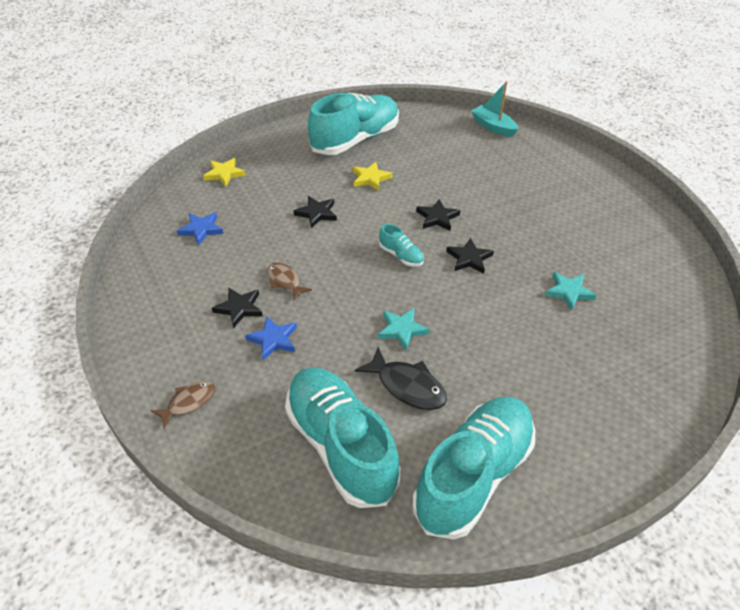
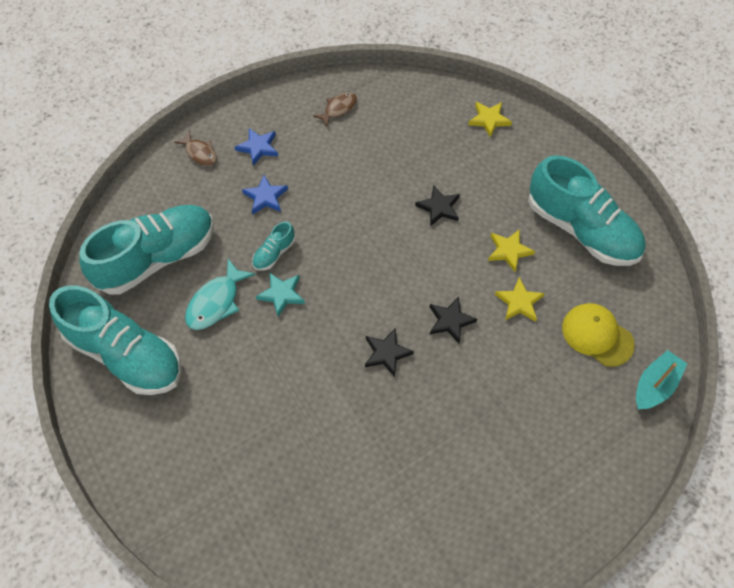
camera: 85 degrees right, 15 degrees up
blue star [177,212,223,245] -> blue star moved to [235,128,278,166]
black star [212,287,263,328] -> none
brown fish [267,263,312,301] -> brown fish moved to [313,92,357,127]
black fish [355,347,447,410] -> turquoise fish [185,259,255,330]
turquoise shoe [379,224,424,267] -> turquoise shoe moved to [252,222,295,271]
turquoise star [545,272,597,311] -> none
none -> yellow star [495,277,545,322]
none -> yellow cap [562,303,635,367]

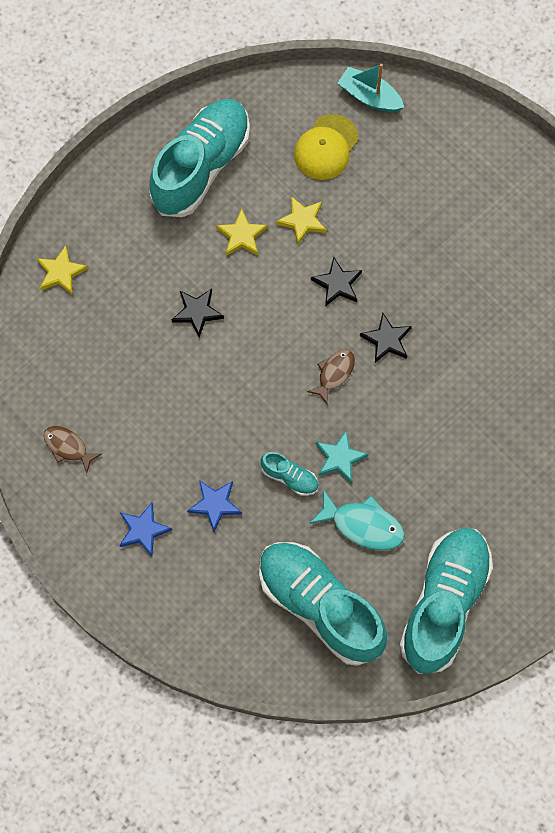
camera: 100 degrees left, 10 degrees up
brown fish [174,131,217,166] -> brown fish moved to [307,350,355,405]

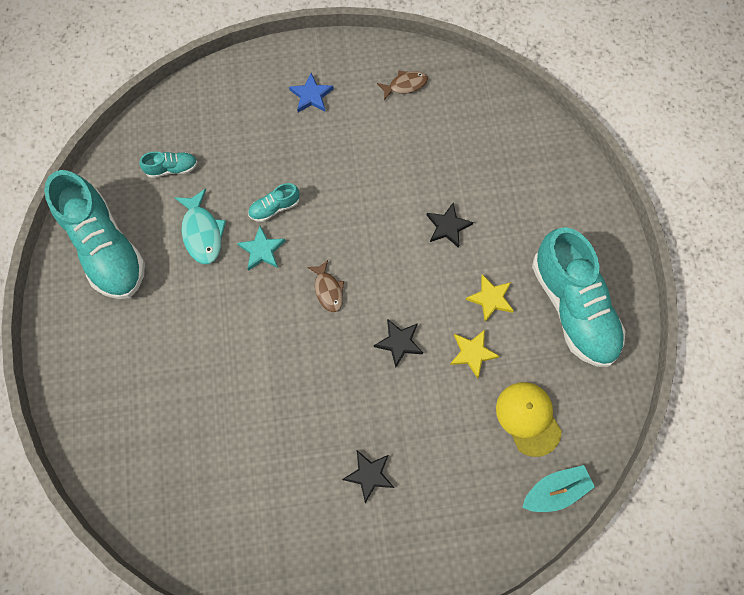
camera: 125 degrees right, 0 degrees up
yellow star [37,246,88,295] -> none
blue star [187,480,242,532] -> none
turquoise shoe [259,542,387,666] -> turquoise shoe [140,151,198,178], size x0.42
turquoise fish [309,489,405,551] -> turquoise fish turned 75 degrees counterclockwise [174,188,226,264]
black star [360,313,412,363] -> black star moved to [342,450,394,503]

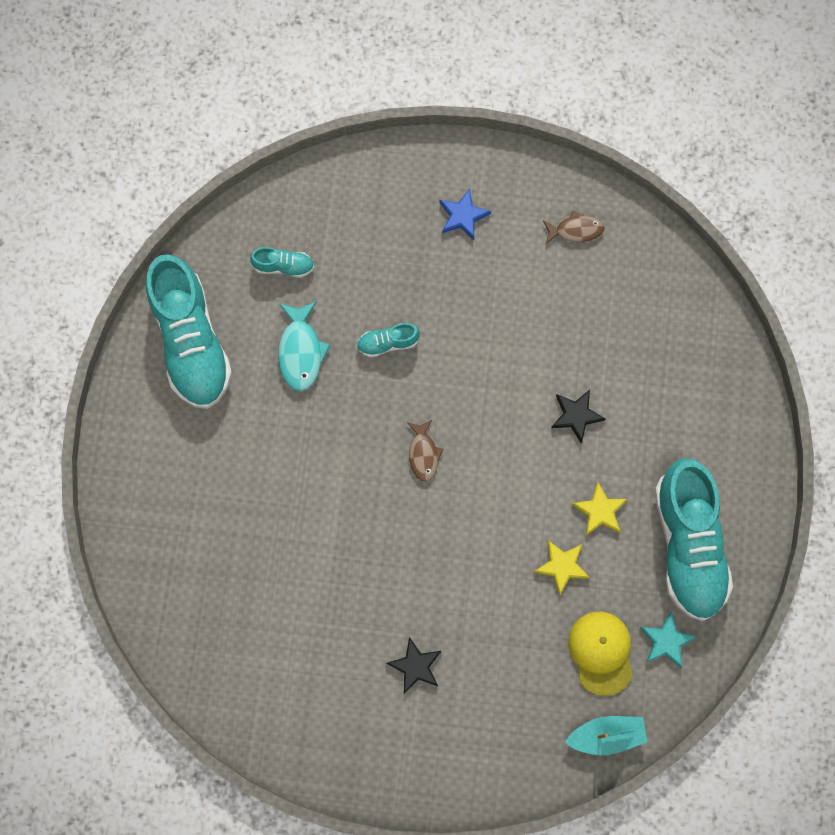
camera: 15 degrees right, 5 degrees up
turquoise star [237,226,285,271] -> turquoise star moved to [640,612,697,668]
black star [374,319,423,368] -> none

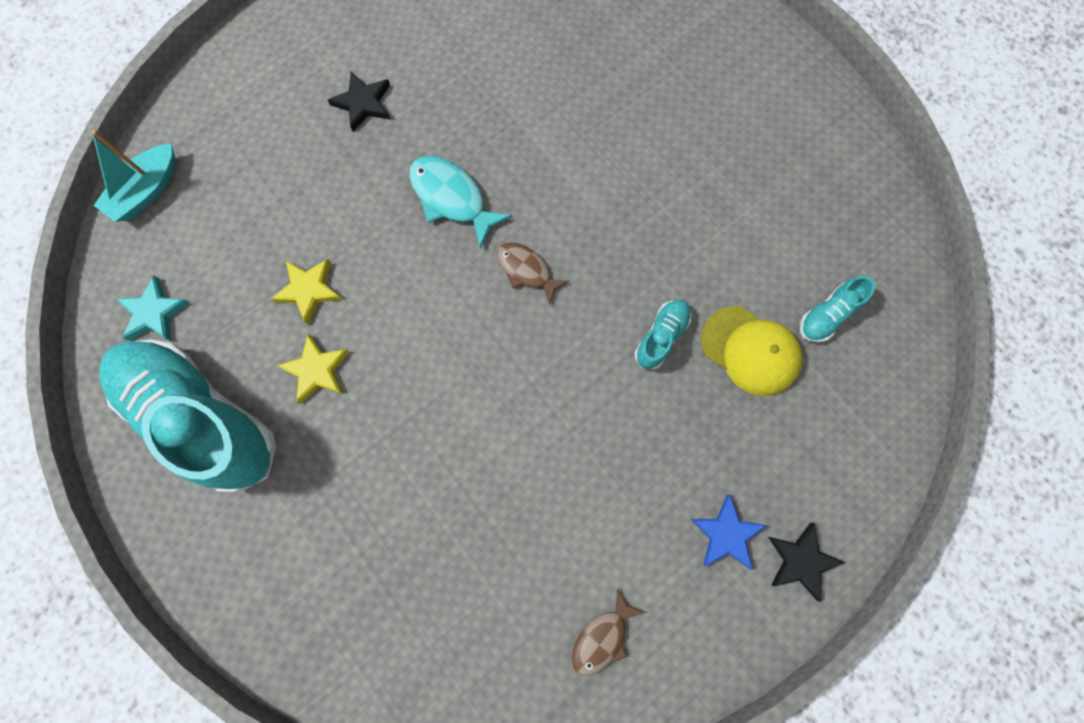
camera: 135 degrees right, 0 degrees up
turquoise shoe [146,254,232,409] -> none
turquoise fish [278,301,330,391] -> turquoise fish moved to [409,156,512,249]
black star [551,390,605,443] -> black star moved to [768,523,845,602]
yellow cap [568,612,633,696] -> yellow cap moved to [701,306,803,396]

